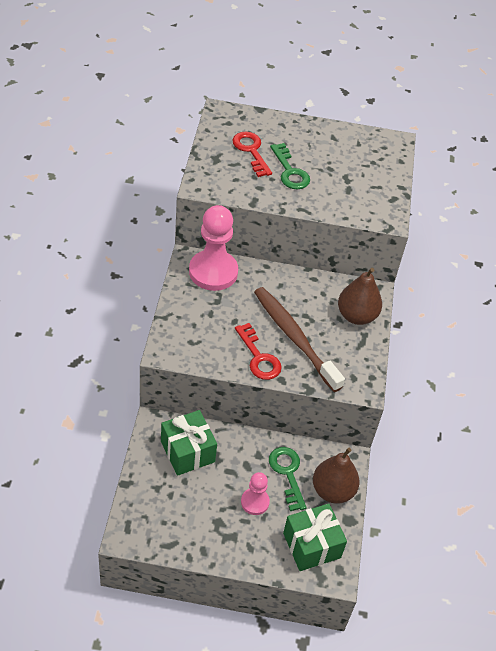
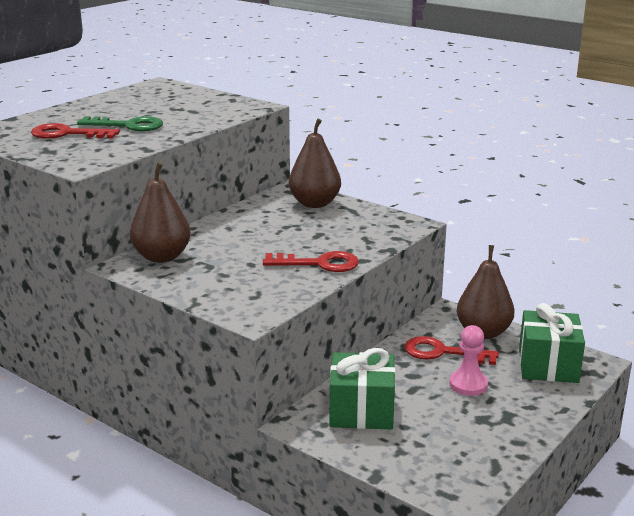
camera: 55 degrees left, 25 degrees down
pink pawn [189,205,238,291] -> brown pear [130,162,191,263]
brown toothbrush [254,287,345,392] -> none
green key [269,447,307,511] -> red key [404,336,499,365]

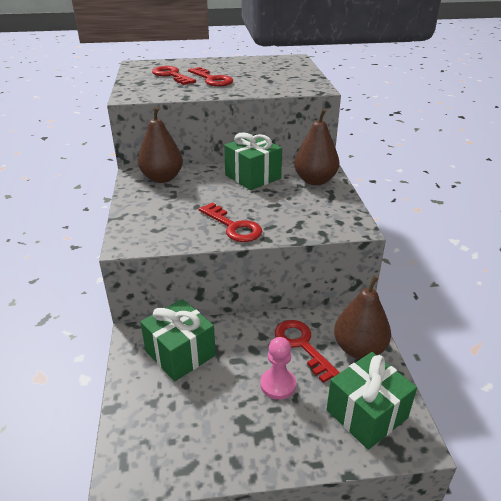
camera: 45 degrees right, 10 degrees up
green key [77,116,163,131] -> red key [188,67,233,86]
none -> green gift [224,132,282,190]

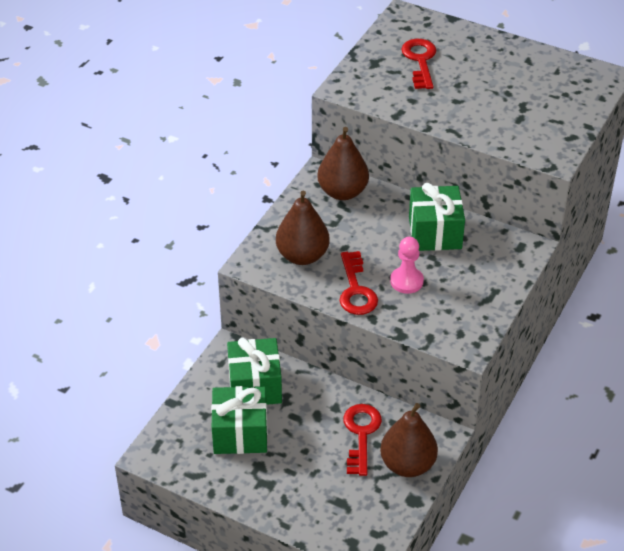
camera: 35 degrees right, 10 degrees up
red key [188,67,233,86] -> none
pink pawn [260,337,296,400] -> pink pawn moved to [390,237,424,294]
brown pear [294,108,339,185] -> brown pear moved to [276,191,329,265]
green gift [327,352,417,450] -> green gift moved to [211,386,268,454]

